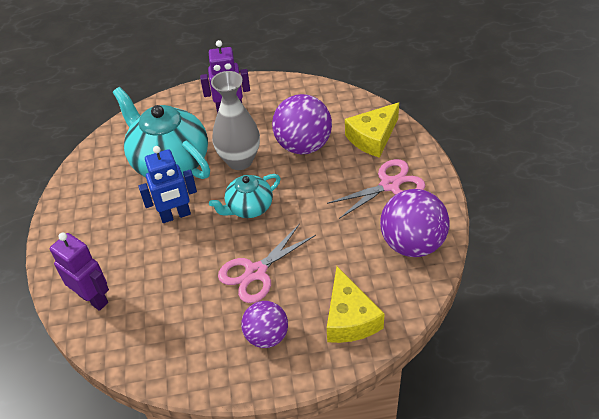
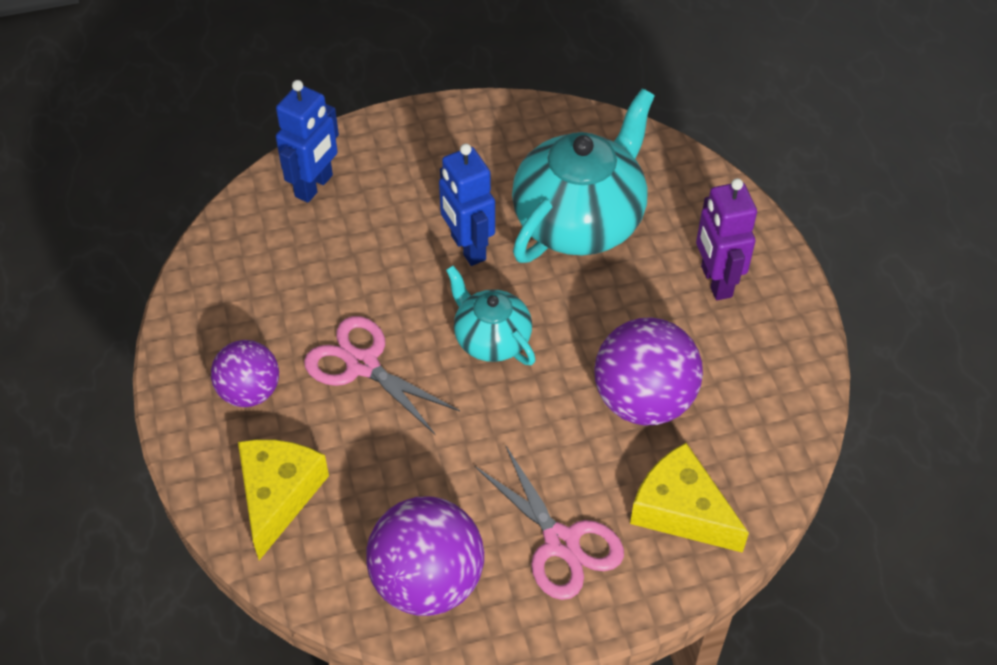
camera: 80 degrees right, 5 degrees up
purple robot [50,232,109,311] -> blue robot [276,80,339,203]
grey vase [211,71,260,170] -> none
yellow cheese [327,267,385,343] -> yellow cheese turned 120 degrees clockwise [238,439,329,560]

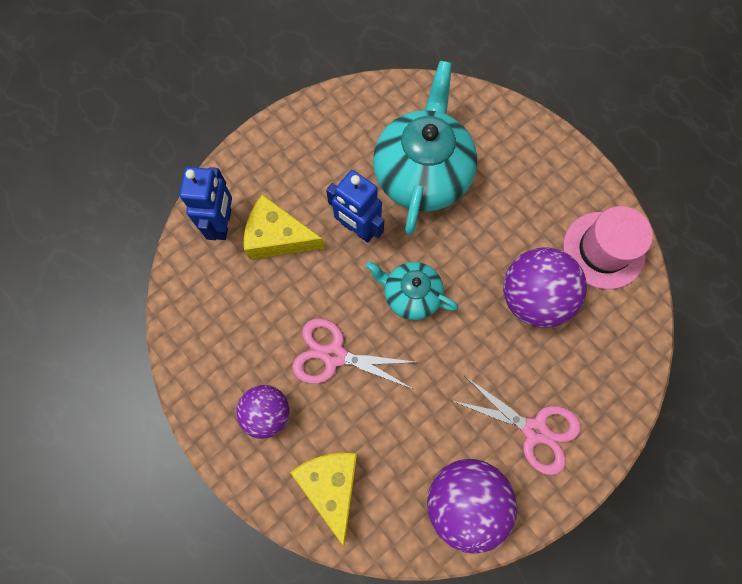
camera: 25 degrees left, 20 degrees up
yellow cheese [630,443,749,553] -> yellow cheese moved to [244,194,325,259]
purple robot [696,178,757,300] -> none
none -> pink hat [563,206,653,289]

